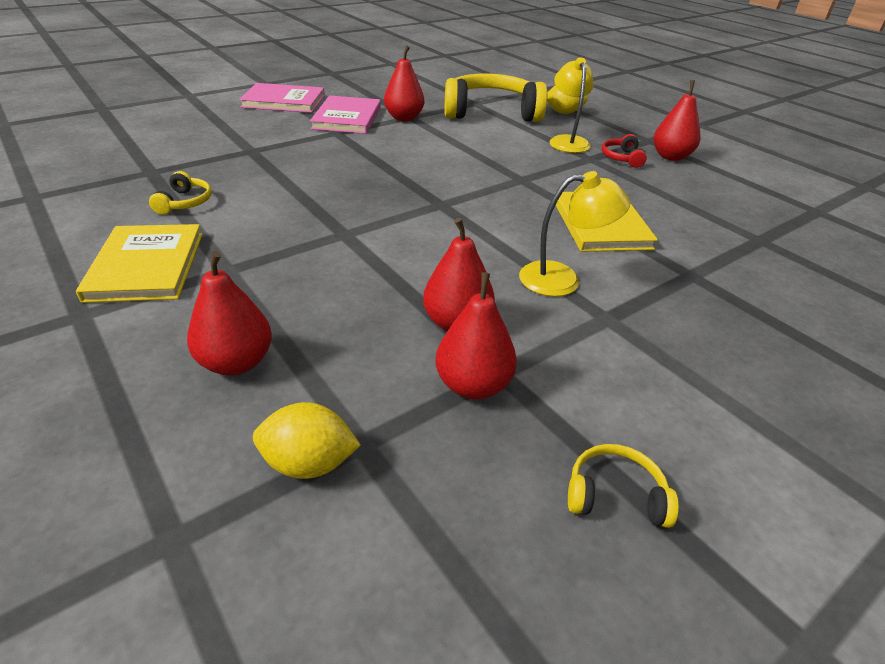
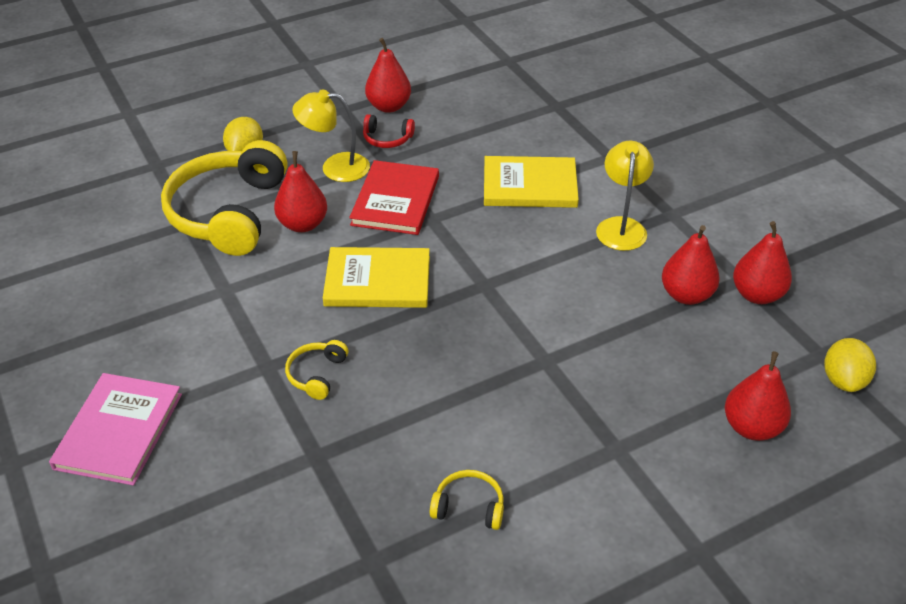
camera: 80 degrees left, 5 degrees up
yellow book [76,224,202,303] -> yellow book moved to [323,247,430,308]
pink book [310,95,381,134] -> none
red pear [384,45,424,121] -> red pear moved to [274,151,327,232]
yellow headphones [568,444,679,528] -> yellow headphones moved to [285,340,348,400]
none -> red book [349,160,439,235]

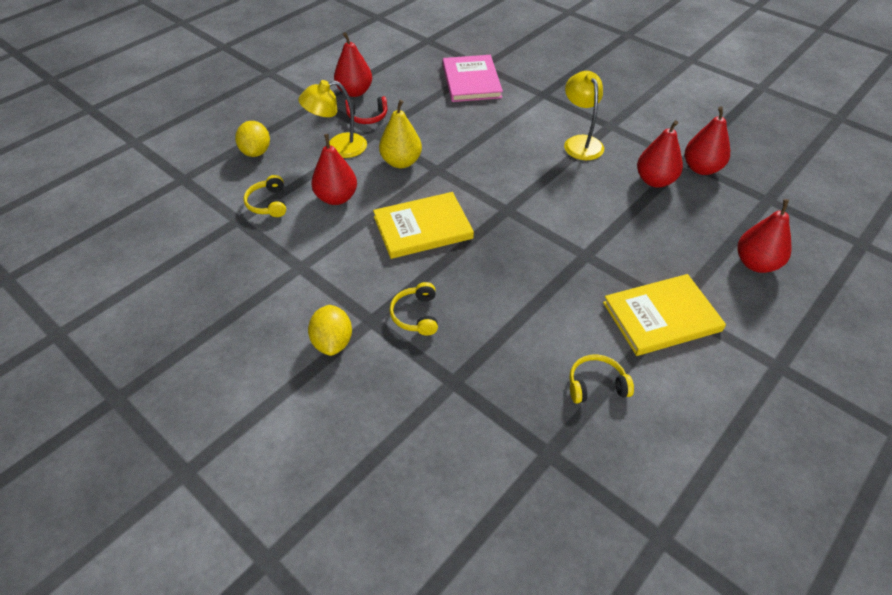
camera: 20 degrees left, 5 degrees up
pink book [49,373,182,486] -> pink book moved to [443,55,503,102]
yellow headphones [161,140,287,256] -> yellow headphones [243,175,286,217], size x0.42
red book [349,160,439,235] -> yellow pear [379,100,422,168]
yellow book [484,156,579,208] -> yellow book moved to [603,274,726,356]
yellow lemon [824,338,876,392] -> yellow lemon moved to [308,305,352,356]

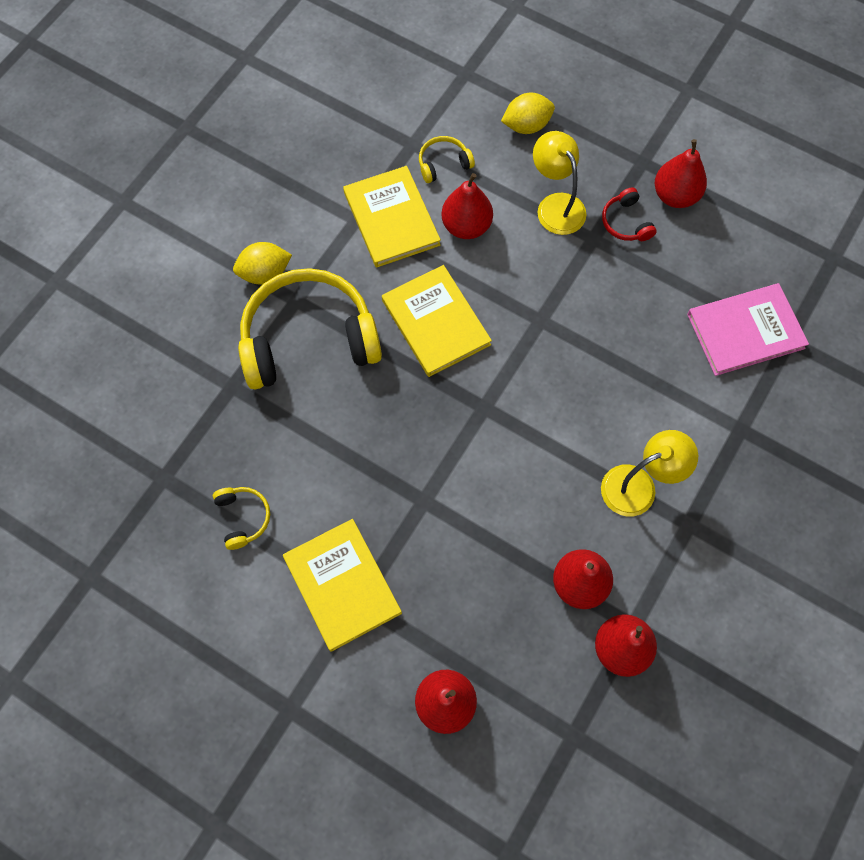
camera: 80 degrees right, 20 degrees up
yellow pear [379,100,422,168] -> none
yellow headphones [390,282,438,336] -> yellow headphones [238,268,382,390], size x2.39
none -> yellow book [343,166,441,268]

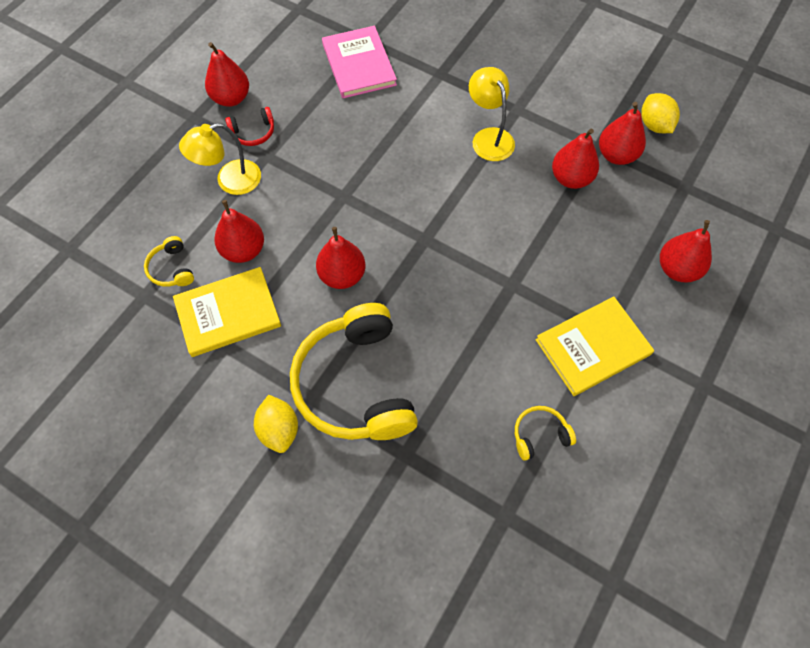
camera: 90 degrees left, 5 degrees down
yellow book [382,265,492,377] -> red pear [316,227,365,289]
yellow lemon [501,93,555,134] -> yellow lemon moved to [641,93,680,133]

